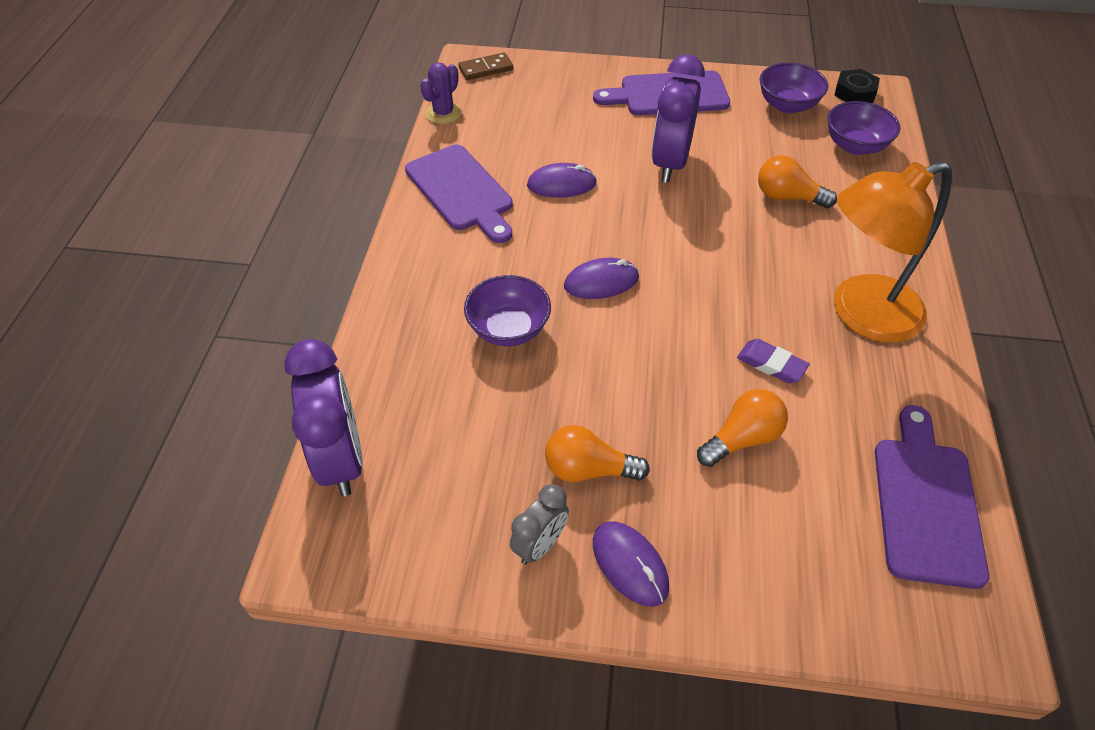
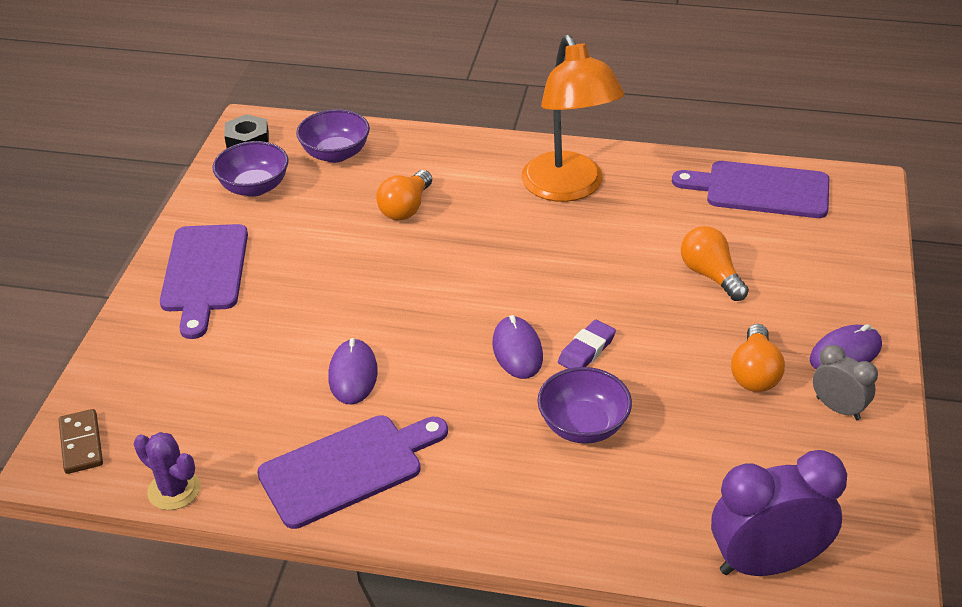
camera: 85 degrees left, 10 degrees down
purple clock [651,54,705,183] -> none
purple eraser [737,339,810,383] -> purple eraser moved to [558,320,616,369]

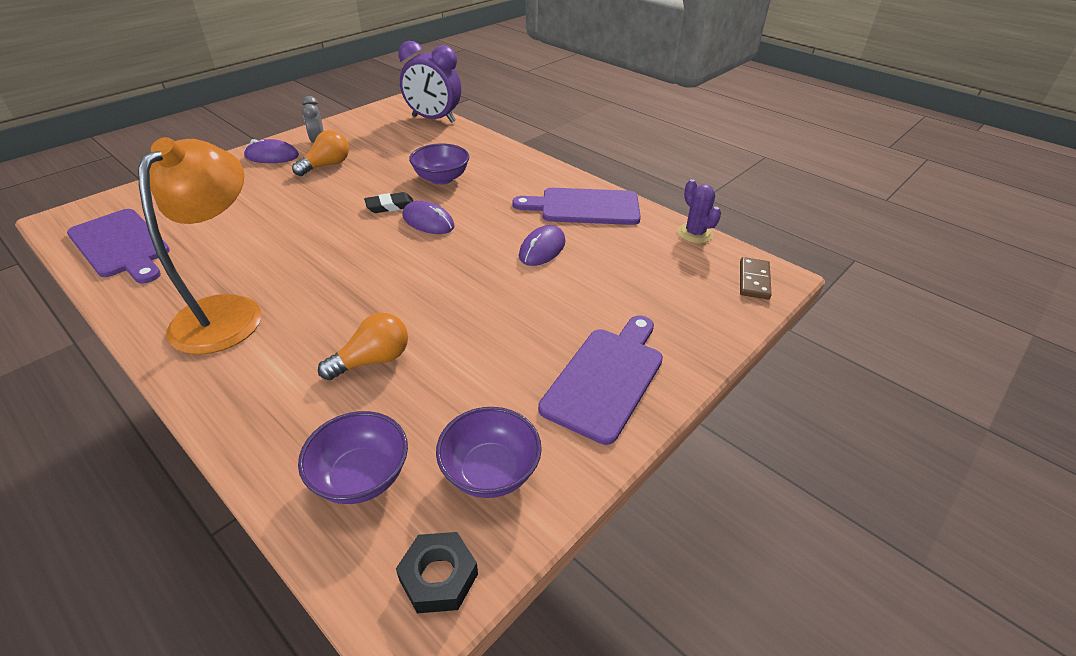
camera: 150 degrees left, 0 degrees up
purple mouse [492,315,543,379] -> purple mouse turned 75 degrees counterclockwise [402,201,455,234]
purple eraser [558,320,616,369] -> black eraser [364,192,413,213]
orange light bulb [681,226,749,301] -> none

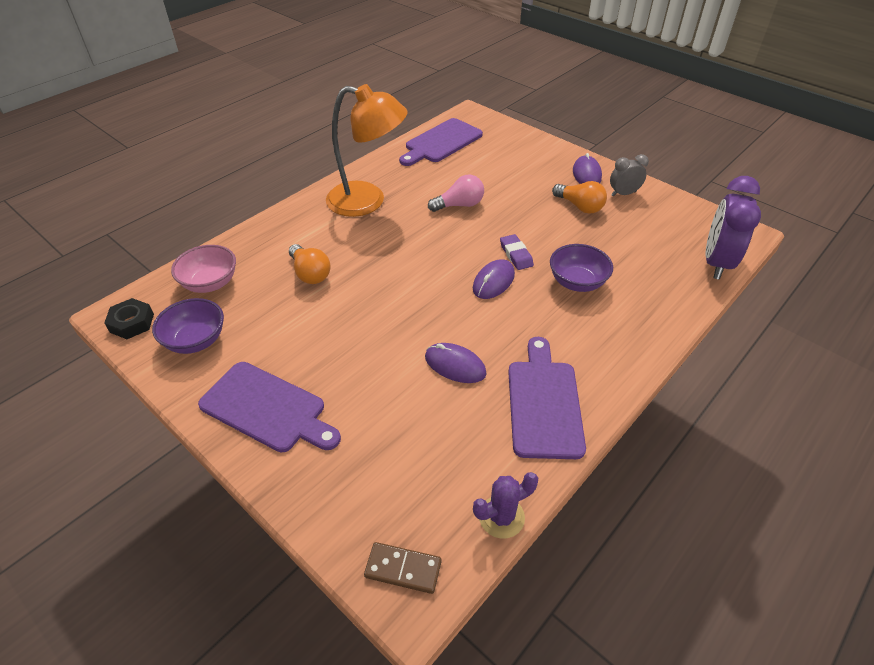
camera: 90 degrees right, 5 degrees up
purple bowl [298,411,408,504] -> pink bowl [171,245,236,293]
black eraser [364,192,413,213] -> purple eraser [500,234,534,270]
none -> pink light bulb [428,175,484,212]

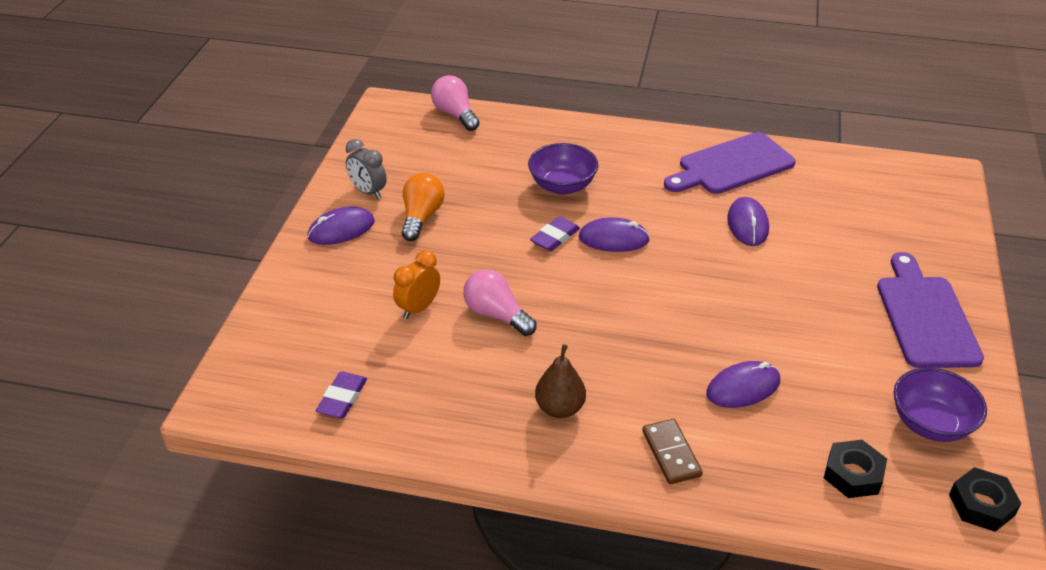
camera: 120 degrees left, 5 degrees down
pink bowl [171,245,236,293] -> black nut [824,440,887,498]
orange light bulb [289,244,331,284] -> purple mouse [706,361,780,408]
orange lamp [326,84,408,217] -> brown pear [535,344,586,418]
brown domino [364,542,442,594] -> brown domino moved to [642,419,703,484]
purple cutting board [399,118,483,166] -> purple eraser [316,371,367,418]
purple cactus [473,472,538,539] -> none
purple clock [706,176,761,280] -> pink light bulb [431,75,480,131]
none -> orange clock [393,250,440,319]

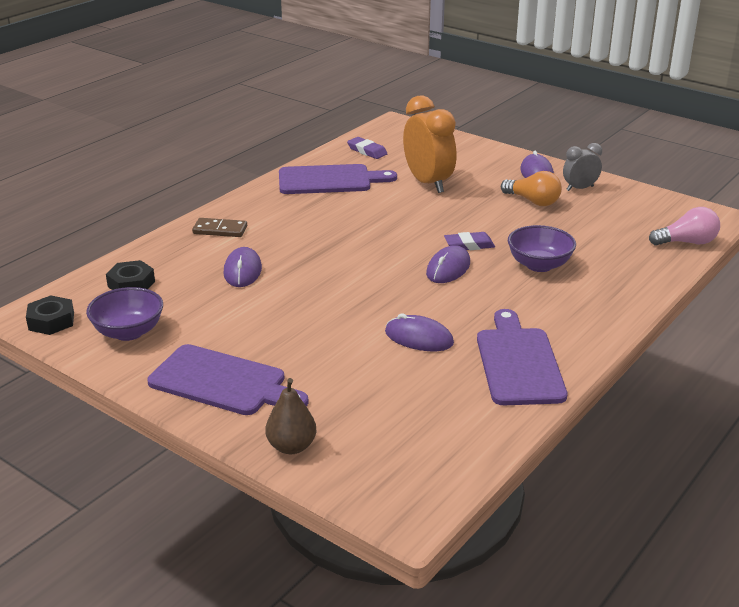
camera: 115 degrees right, 10 degrees down
orange clock [393,250,440,319] -> orange clock [403,95,457,193], size x1.82
pink light bulb [463,269,537,336] -> none
purple eraser [530,216,580,251] -> purple eraser turned 75 degrees counterclockwise [444,232,495,250]
brown pear [535,344,586,418] -> brown pear moved to [265,378,316,454]
none -> purple cutting board [279,164,397,194]

